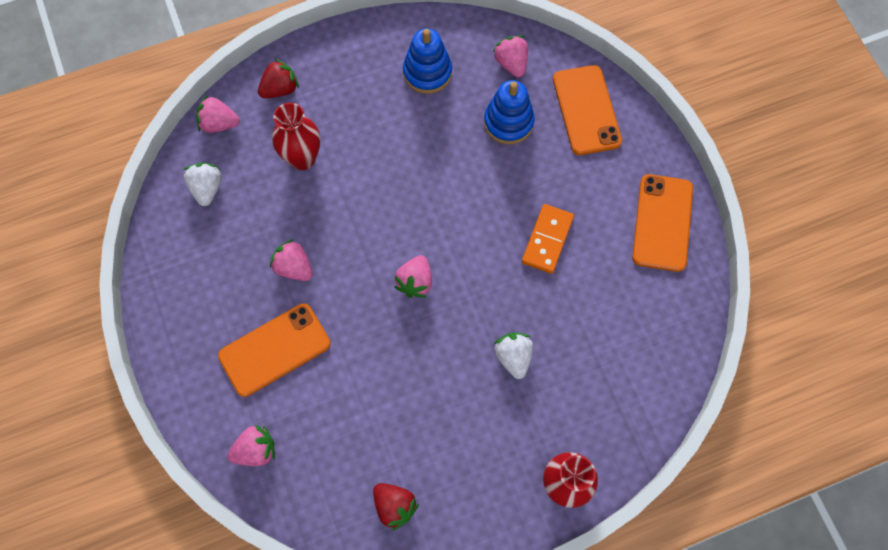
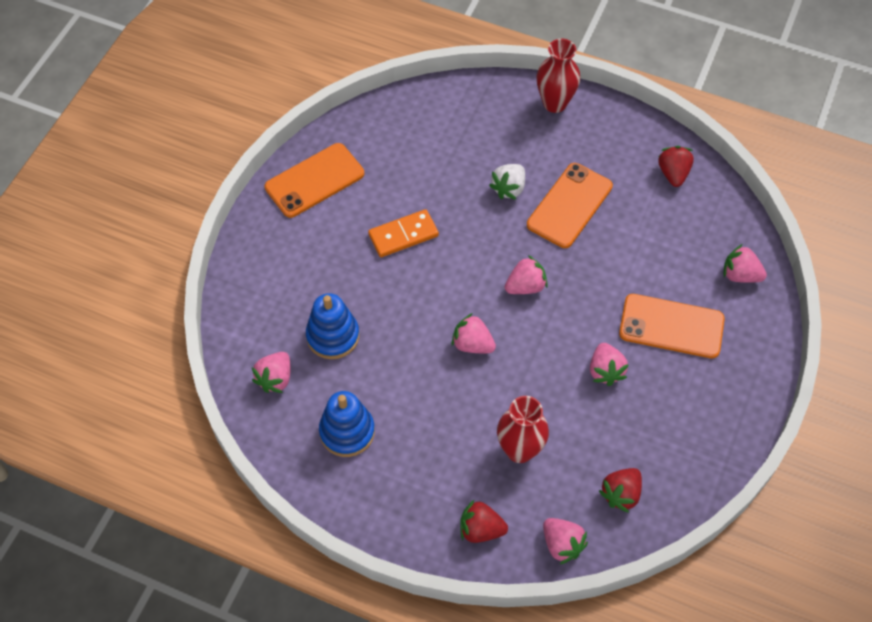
camera: 135 degrees left, 10 degrees down
white strawberry [183,163,222,206] -> red strawberry [599,468,642,513]
orange phone [553,65,622,155] -> orange phone moved to [527,163,613,248]
none -> pink strawberry [452,313,496,353]

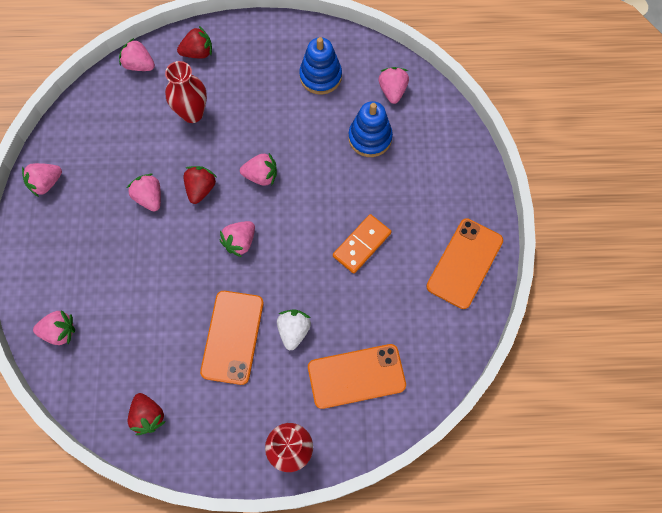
camera: 155 degrees right, 10 degrees up
red strawberry [599,468,642,513] -> red strawberry moved to [184,166,216,204]
orange phone [619,294,725,358] -> orange phone moved to [308,344,406,409]
none -> pink strawberry [22,163,62,197]

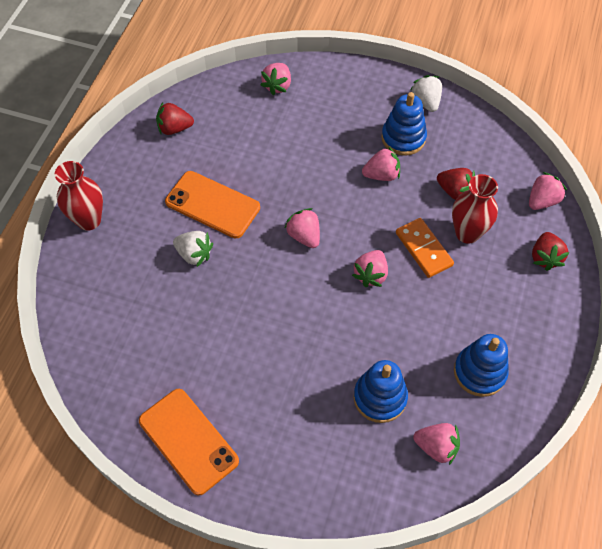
camera: 110 degrees right, 10 degrees down
pink strawberry [22,163,62,197] -> white strawberry [411,75,442,112]
red strawberry [184,166,216,204] -> red strawberry moved to [437,168,475,200]
orange phone [308,344,406,409] -> none
orange domino [333,214,392,274] -> orange domino moved to [396,218,454,278]
none -> blue stacking toy [381,92,427,156]

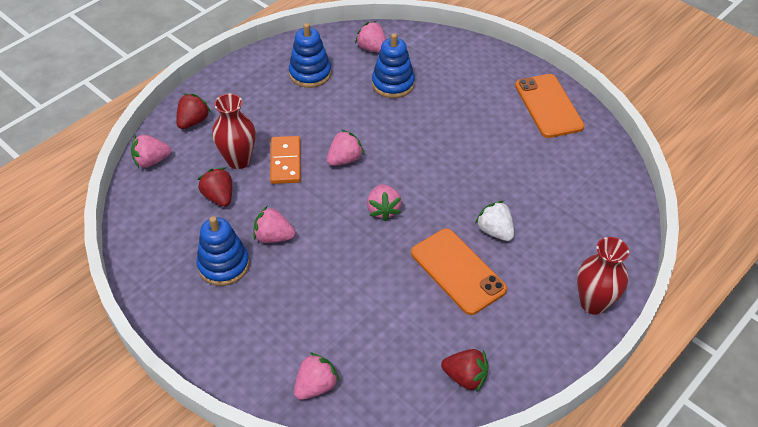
camera: 155 degrees left, 10 degrees down
white strawberry [411,75,442,112] -> none

